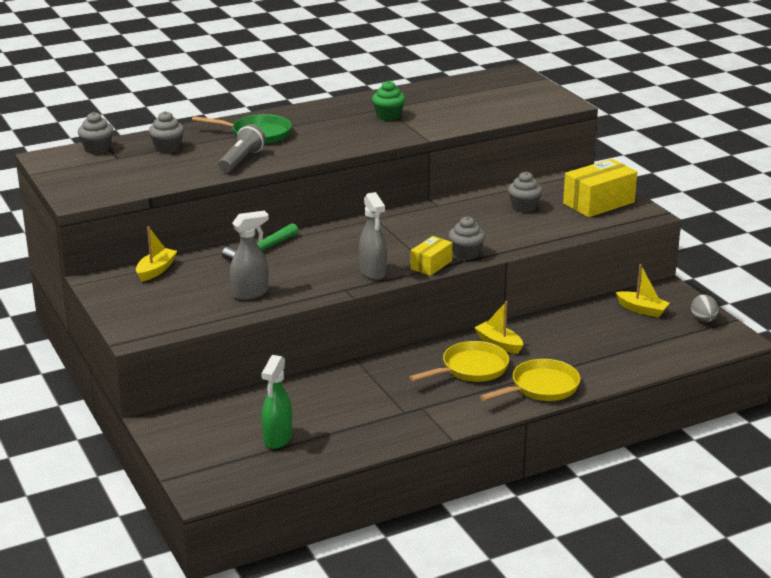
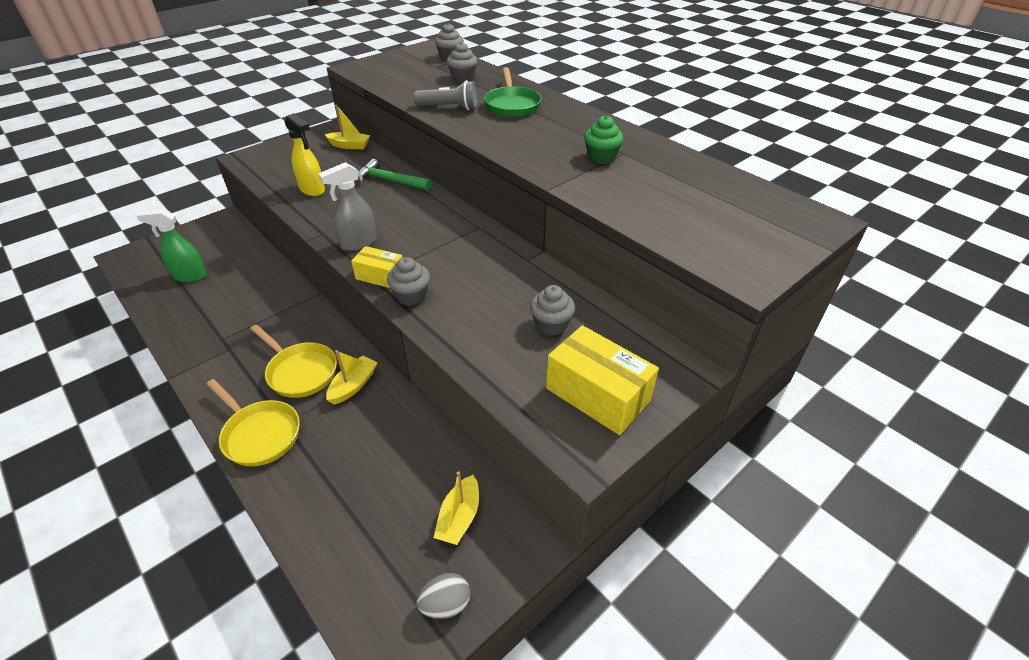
camera: 75 degrees right, 15 degrees up
grey spray bottle [230,211,269,300] -> yellow spray bottle [285,113,325,196]

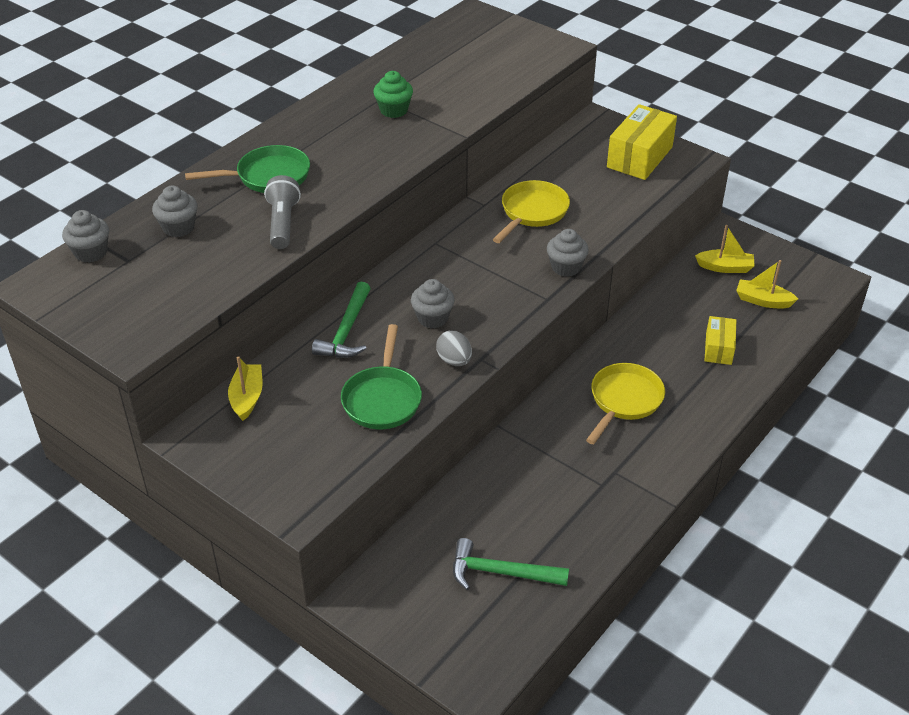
camera: 100 degrees left, 0 degrees up
green spray bottle [137,209,207,282] -> green hammer [453,538,569,590]
yellow pan [206,379,300,467] -> yellow pan moved to [493,180,570,243]
yellow spray bottle [285,113,325,196] -> green pan [341,324,422,429]
grey spray bottle [318,162,377,251] -> none
yellow boat [326,350,378,405] -> yellow boat moved to [736,260,798,308]
yellow box [351,246,403,288] -> yellow box moved to [704,316,736,365]
grey egg [416,573,470,619] -> grey egg moved to [436,331,472,366]
grey cupcake [530,285,575,336] -> grey cupcake moved to [411,279,455,328]

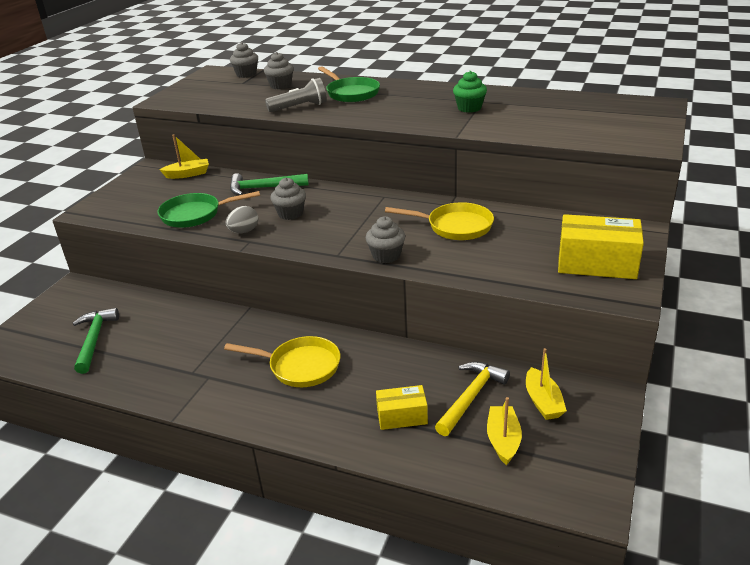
camera: 75 degrees right, 10 degrees down
none -> yellow hammer [435,362,510,436]

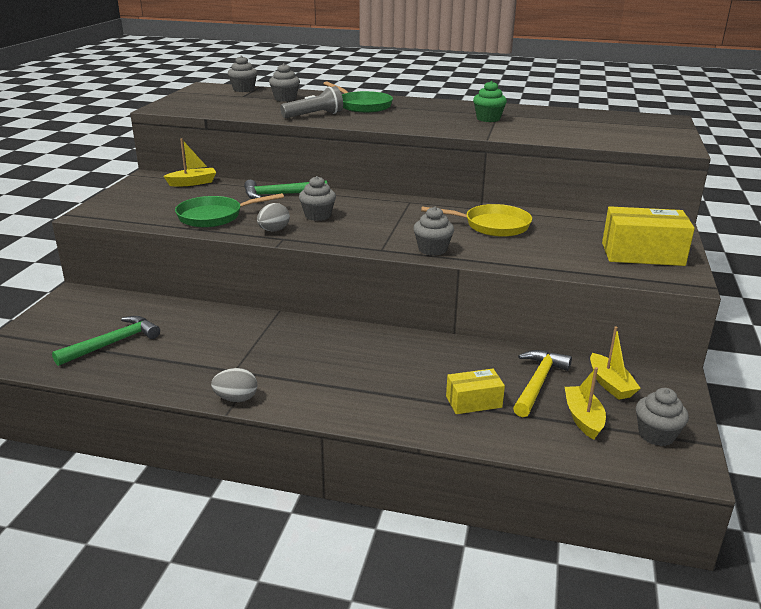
camera: 10 degrees left, 5 degrees down
green hammer [73,308,119,374] -> green hammer turned 60 degrees clockwise [52,316,160,366]
yellow pan [224,336,340,387] -> none
none -> grey egg [211,368,257,402]
none -> grey cupcake [636,388,689,446]

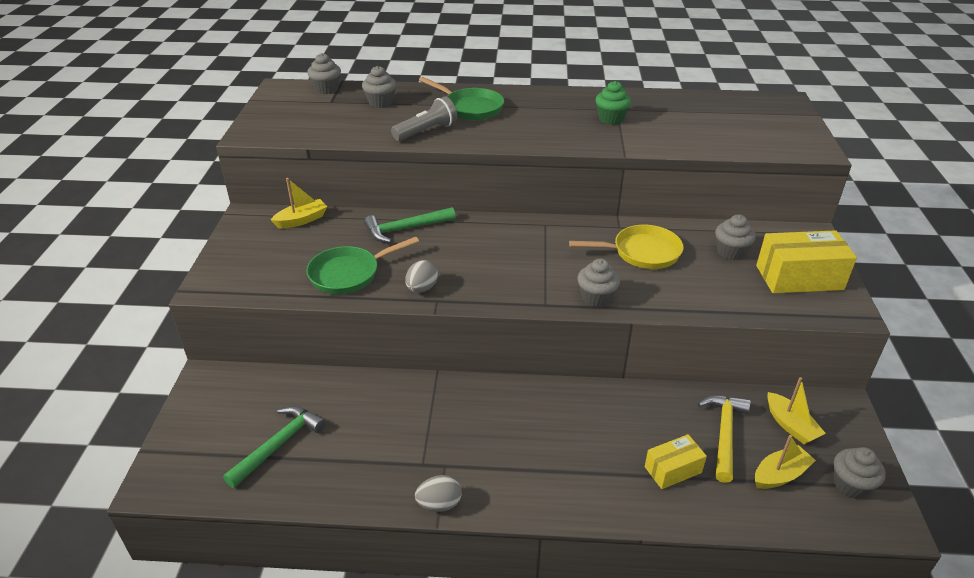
camera: 10 degrees left, 10 degrees up
grey cupcake [299,176,336,221] -> grey cupcake moved to [715,214,756,260]
yellow boat [565,367,606,440] -> yellow boat turned 75 degrees clockwise [755,435,816,489]

